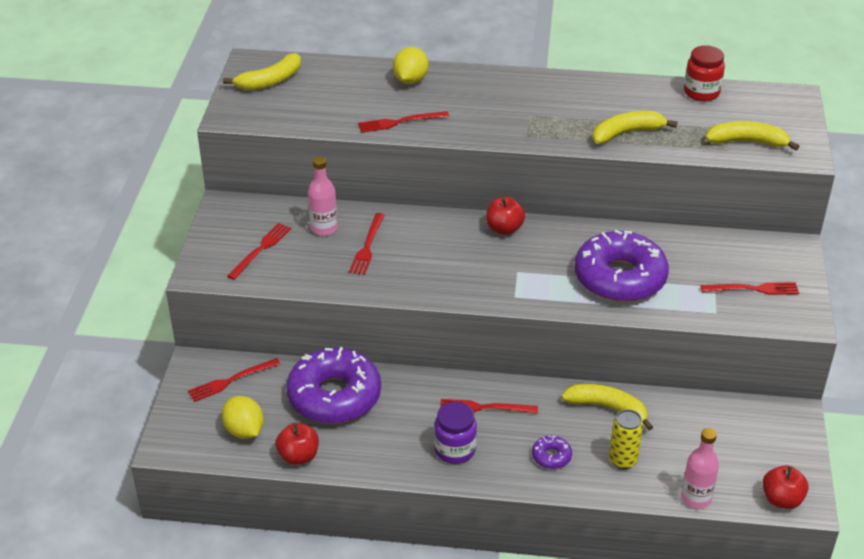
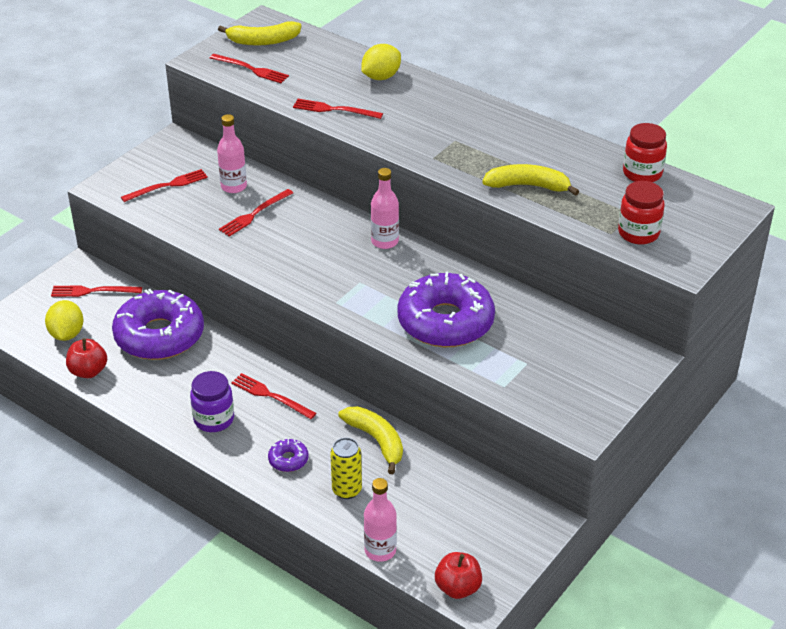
camera: 30 degrees right, 0 degrees up
red apple [486,197,525,235] -> pink bottle [371,168,399,249]
red fork [701,282,799,295] -> red fork moved to [210,54,289,83]
yellow banana [705,121,800,150] -> red jar [618,181,665,244]

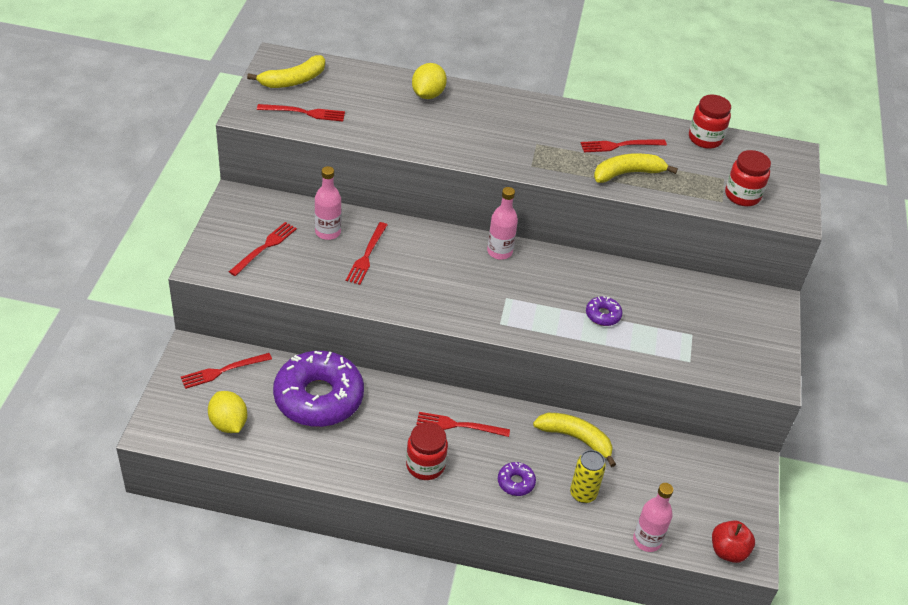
camera: 30 degrees left, 5 degrees up
red apple [66,338,107,378] -> none
purple jar [190,371,234,432] -> red jar [406,422,448,480]
red fork [293,99,383,119] -> red fork moved to [581,139,667,152]
purple donut [397,271,495,347] -> purple donut [586,296,623,326], size x0.41

